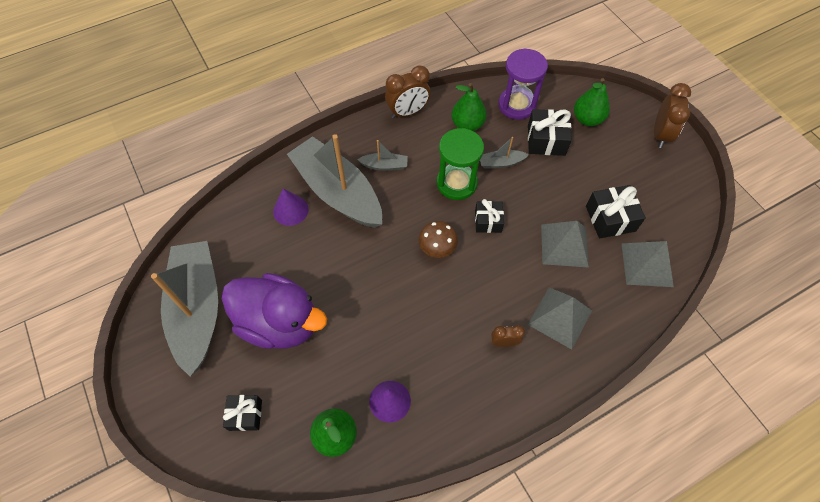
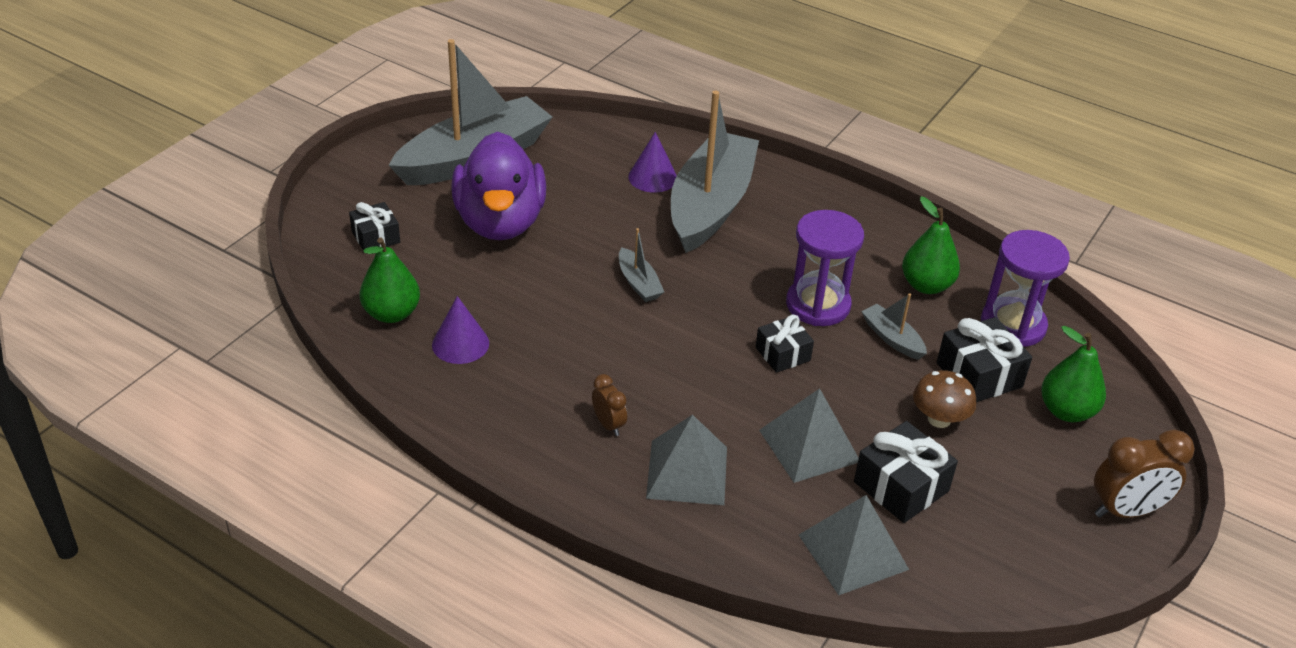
camera: 60 degrees right, 20 degrees down
grey boat [357,140,408,171] -> grey boat moved to [619,228,664,302]
brown clock [385,65,431,119] -> none
brown mushroom [419,221,458,258] -> brown mushroom moved to [913,370,976,428]
green hourglass [437,128,484,200] -> purple hourglass [786,210,864,326]

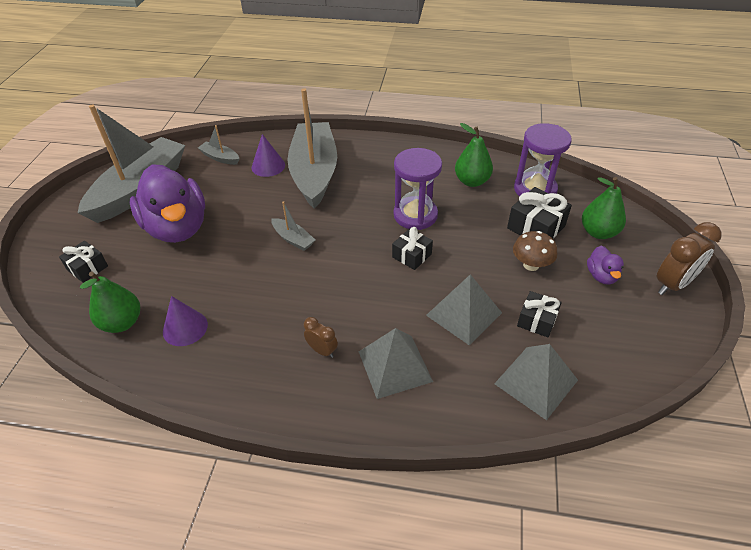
camera: 20 degrees left, 5 degrees up
black gift [854,421,958,523] -> black gift [517,291,562,337], size x0.65
grey boat [861,293,927,360] -> grey boat moved to [198,125,239,165]
none -> purple duck [587,246,624,285]

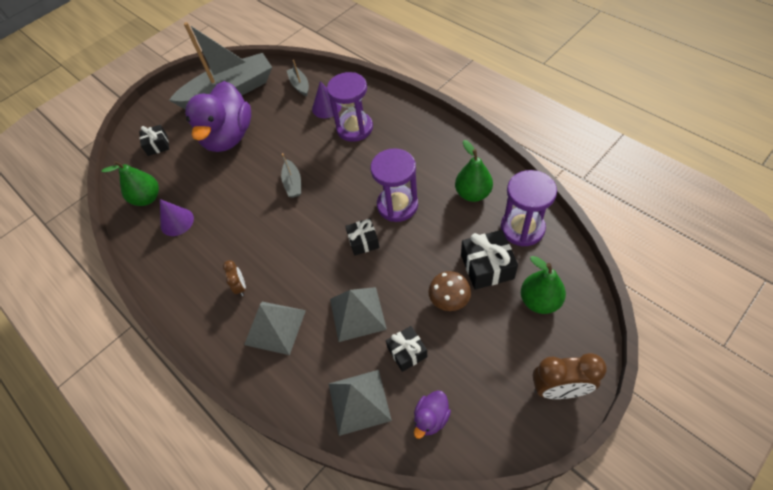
camera: 40 degrees right, 10 degrees up
grey boat [287,88,337,209] -> purple hourglass [327,72,373,142]
purple duck [587,246,624,285] -> purple duck moved to [414,390,451,439]

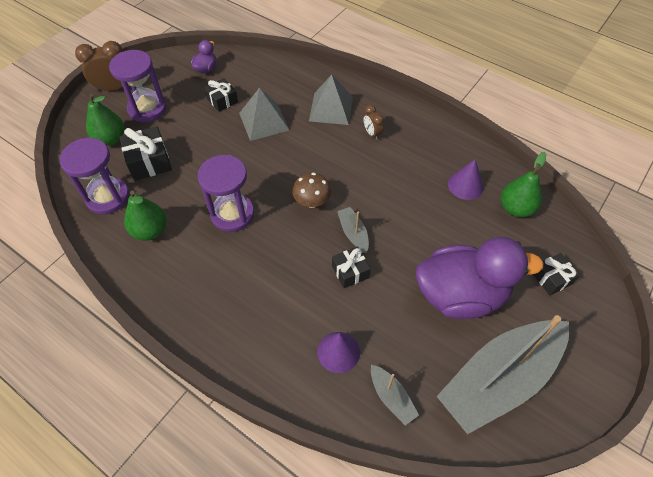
camera: 165 degrees right, 0 degrees up
purple duck [185,81,251,152] -> purple duck turned 90 degrees clockwise [416,237,544,319]
purple hourglass [327,72,373,142] -> purple hourglass moved to [109,50,167,122]
grey pyramid [329,370,392,436] -> none
black gift [345,218,379,255] -> black gift moved to [332,247,371,288]
brown mushroom [428,271,471,311] -> brown mushroom moved to [292,173,331,208]

